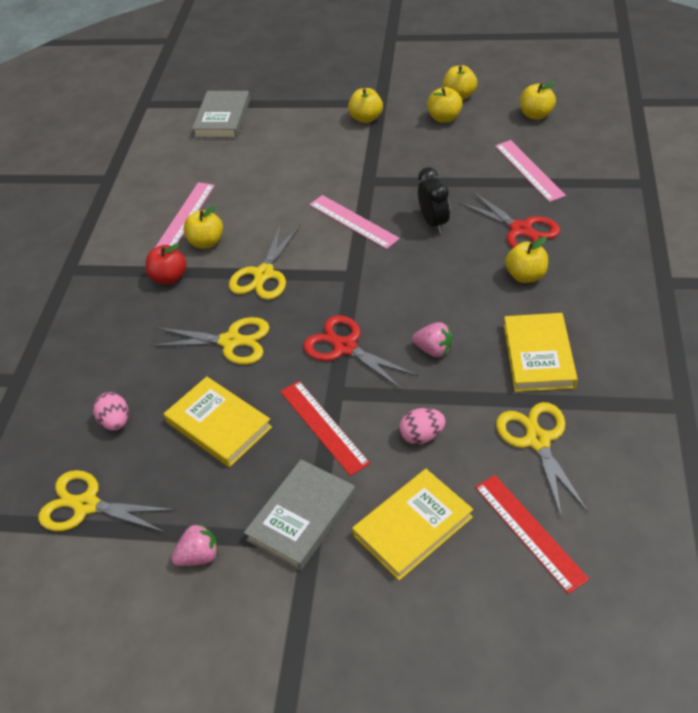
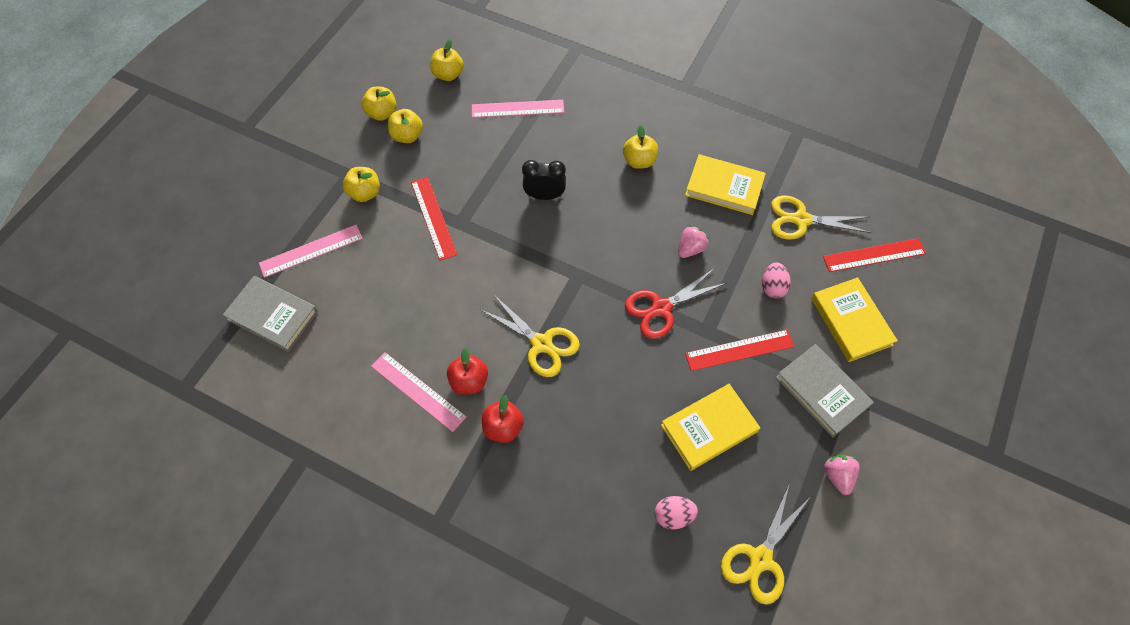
camera: 75 degrees left, 15 degrees up
yellow scissors [150,317,269,365] -> none
yellow apple [183,205,223,249] -> red apple [447,348,488,395]
pink ruler [309,195,400,249] -> pink ruler moved to [259,225,363,278]
red scissors [458,191,560,248] -> none
none -> red ruler [411,177,457,261]

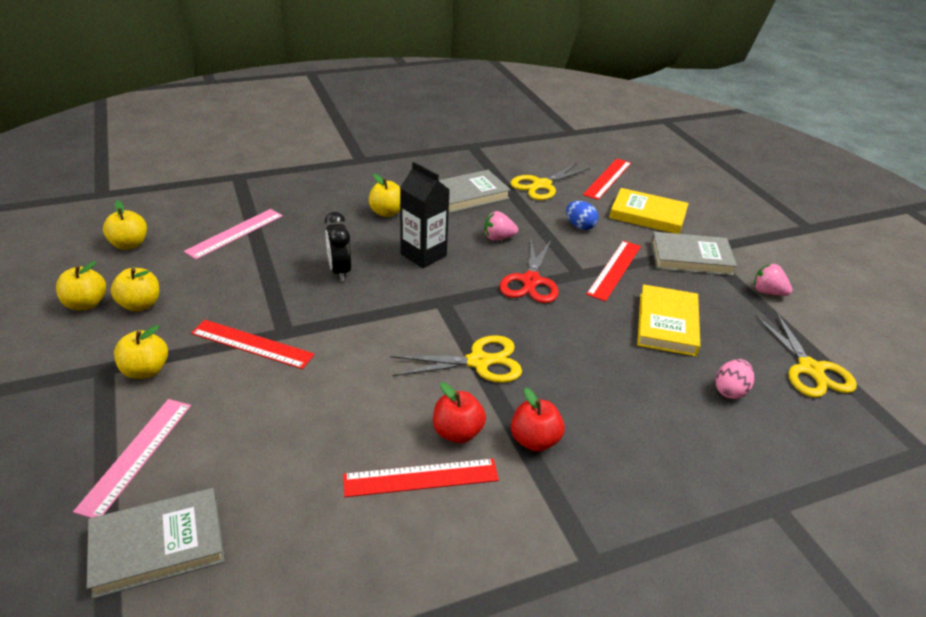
camera: 50 degrees left, 25 degrees down
pink ruler [371,352,466,432] -> red ruler [343,459,499,497]
black clock [522,160,566,200] -> black clock turned 60 degrees counterclockwise [325,212,351,281]
pink strawberry [678,225,709,258] -> pink strawberry turned 90 degrees counterclockwise [484,211,518,241]
yellow book [685,154,766,215] -> grey book [439,170,511,213]
pink egg [762,262,791,299] -> blue egg [566,201,599,230]
none -> black carton [400,162,450,268]

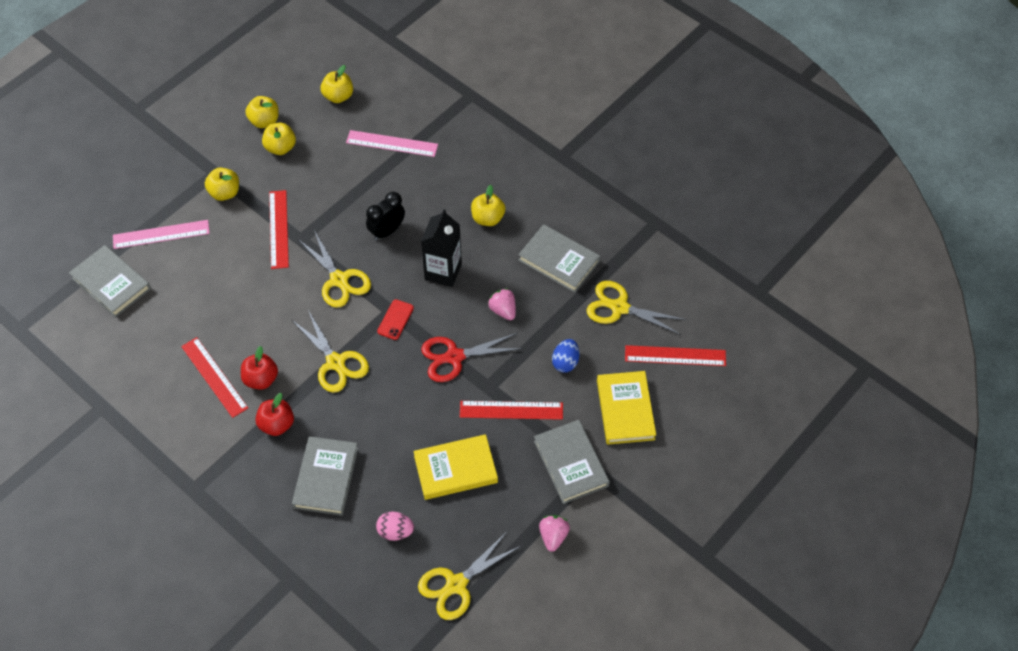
camera: 65 degrees right, 20 degrees up
none -> grey book [292,436,358,516]
none -> yellow scissors [298,230,371,308]
none -> red phone [377,299,414,340]

